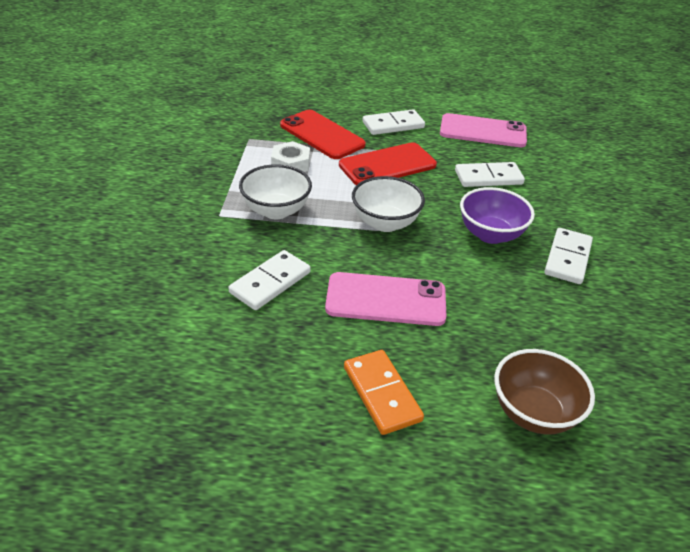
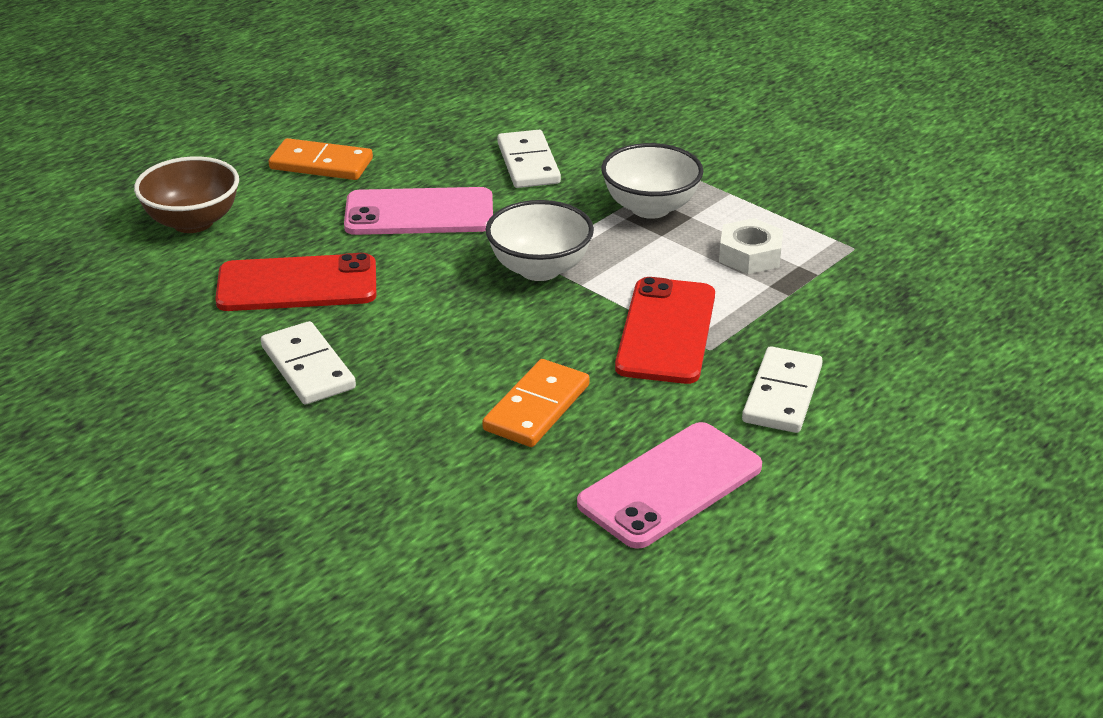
camera: 130 degrees right, 5 degrees down
red phone [280,110,366,159] -> red phone moved to [215,253,376,311]
pink phone [325,272,447,326] -> pink phone turned 45 degrees clockwise [344,187,493,235]
white domino [455,162,525,187] -> orange domino [482,359,590,447]
purple bowl [460,187,535,244] -> none

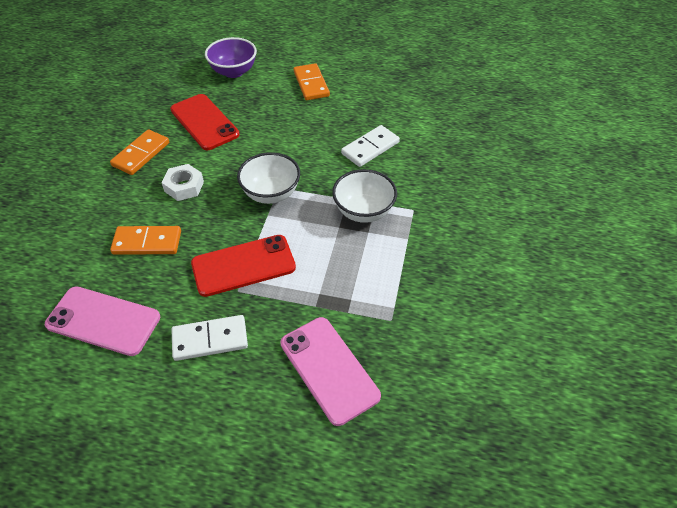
camera: 60 degrees right, 15 degrees up
brown bowl [134,156,239,233] -> purple bowl [205,37,257,78]
white domino [261,321,356,404] -> orange domino [110,129,169,175]
pink phone [344,187,493,235] -> pink phone moved to [281,317,381,426]
white nut [719,218,783,274] -> white nut moved to [161,164,204,201]

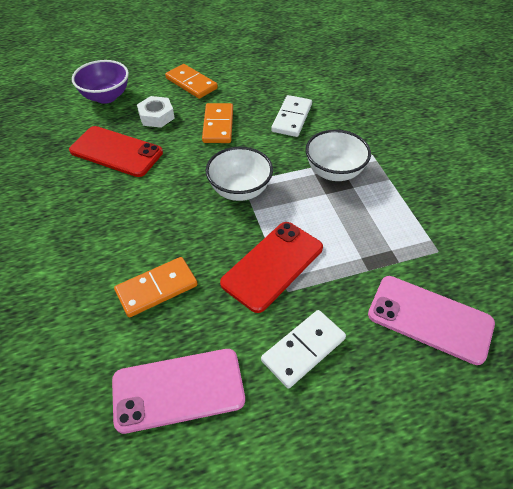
camera: 30 degrees left, 0 degrees up
orange domino [110,129,169,175] -> orange domino moved to [202,103,233,143]
white nut [161,164,204,201] -> white nut moved to [137,96,175,128]

